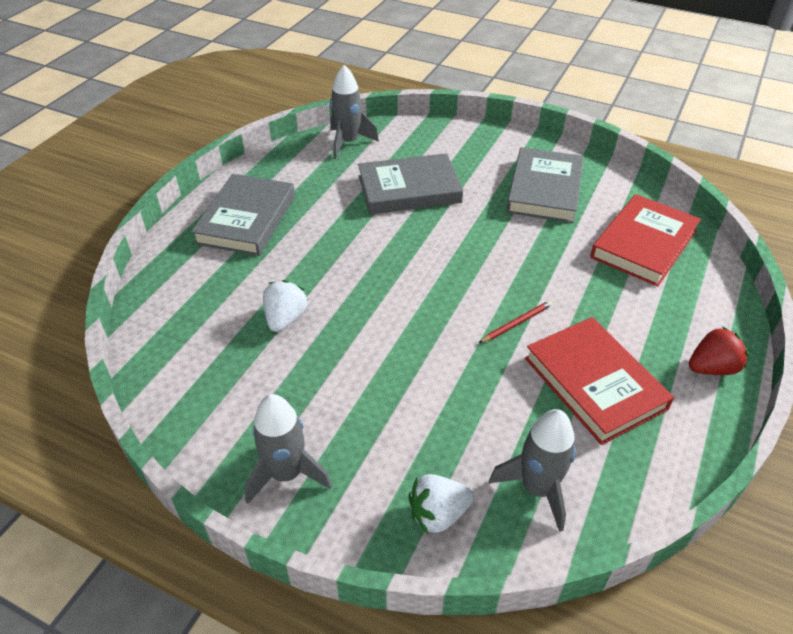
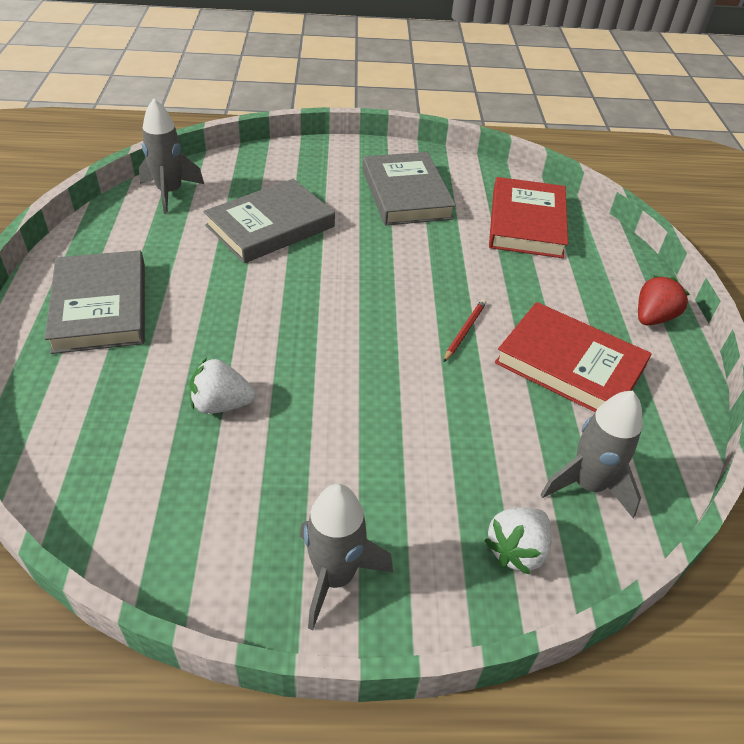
camera: 30 degrees left, 0 degrees up
white strawberry [263,280,308,332] -> white strawberry turned 75 degrees counterclockwise [189,358,256,414]

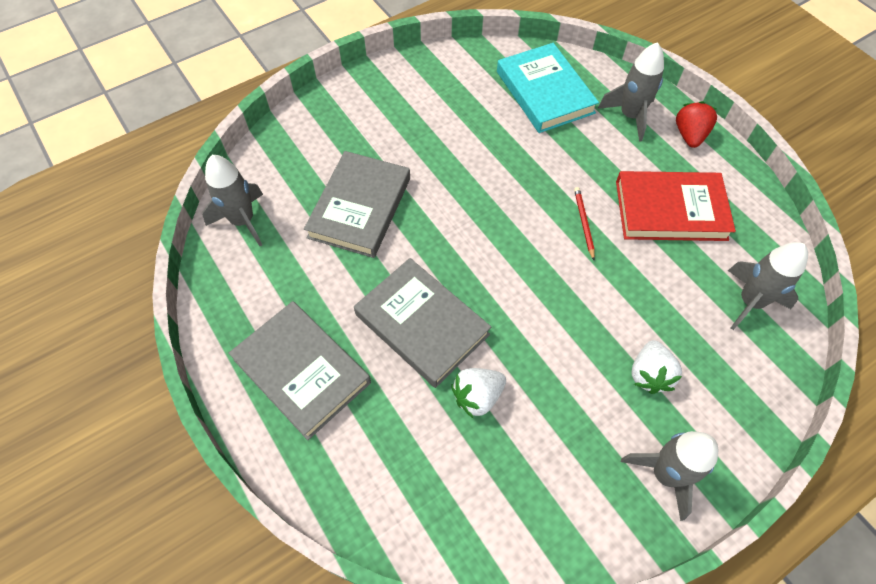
camera: 30 degrees left, 15 degrees up
grey book [363,152,456,226] -> grey book moved to [354,258,491,388]
white strawberry [484,507,552,575] -> white strawberry moved to [632,340,682,394]
red book [489,177,568,258] -> turquoise book [497,43,599,133]
none -> grey rocket [598,42,664,142]

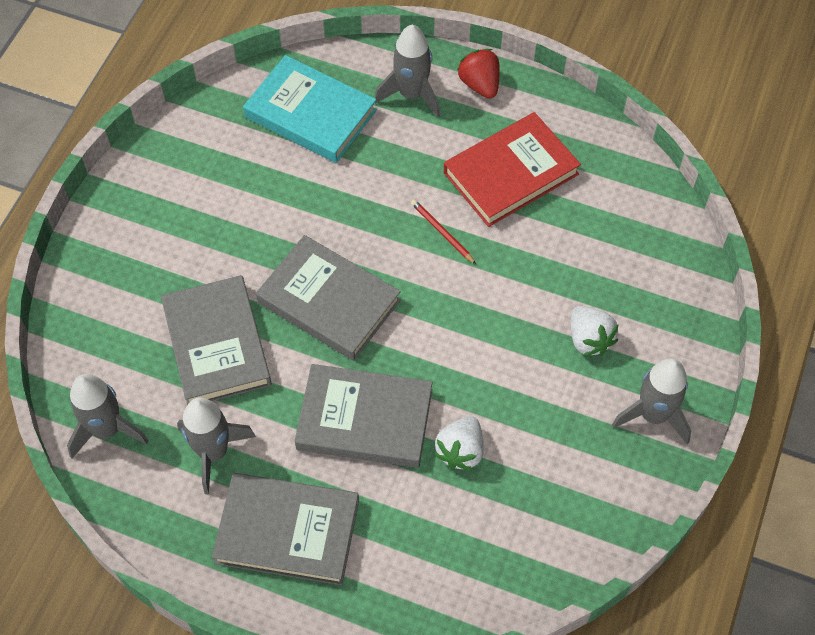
camera: 35 degrees left, 0 degrees up
grey rocket [728,242,808,330] -> grey rocket moved to [177,397,256,495]
none -> grey book [256,235,401,361]

